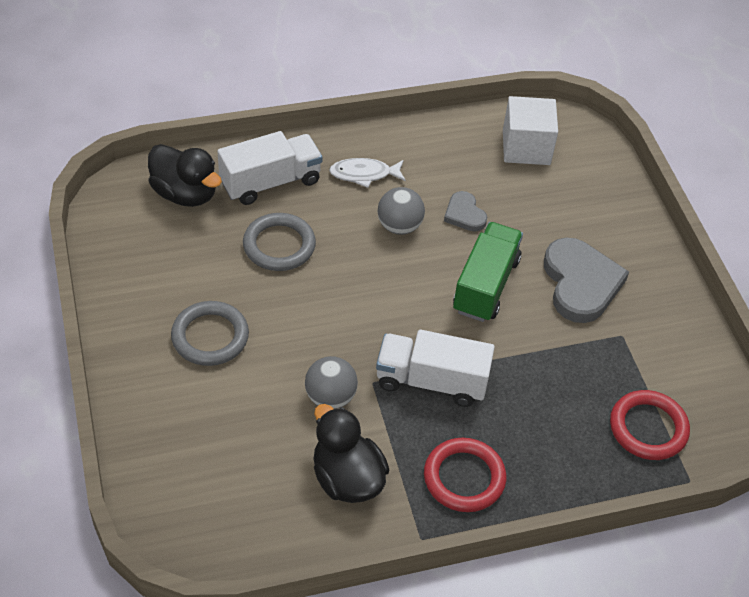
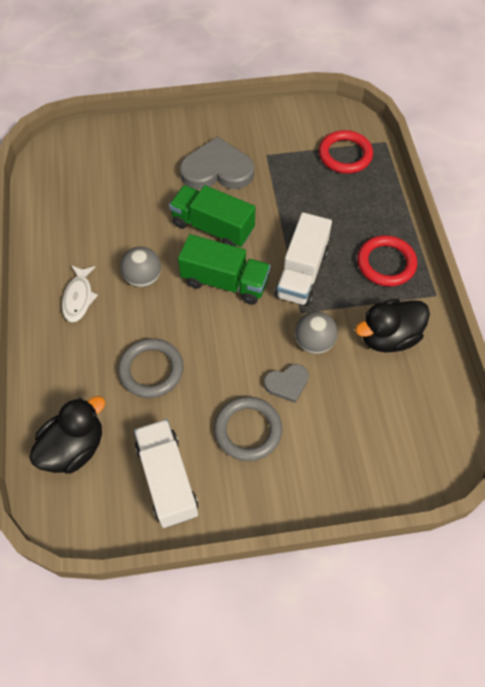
camera: 80 degrees left, 10 degrees up
white truck [217,131,323,205] -> white truck moved to [134,419,198,528]
grey heart [444,191,487,232] -> grey heart moved to [264,364,309,403]
white cube [503,96,558,165] -> none
none -> green truck [178,234,271,304]

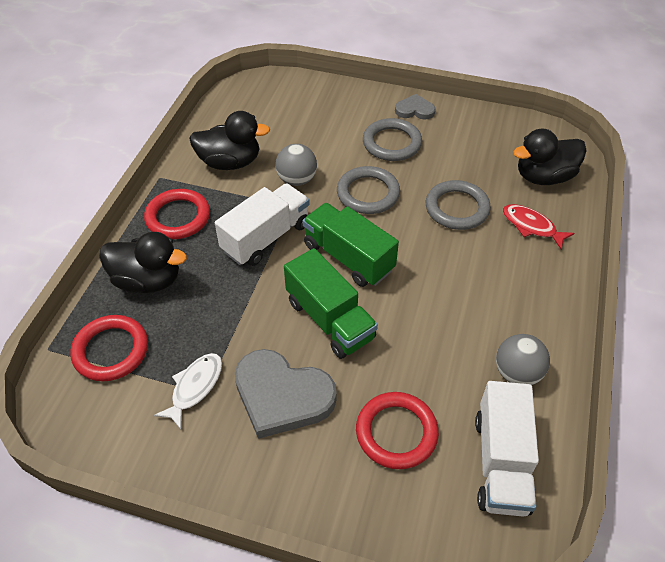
camera: 155 degrees left, 10 degrees down
white fish [62,265,98,323] -> white fish moved to [154,353,222,429]
grey ball [120,247,161,287] -> grey ball moved to [496,334,550,385]
white truck [134,419,198,528] -> white truck moved to [475,381,539,517]
grey heart [264,364,309,403] -> grey heart moved to [395,94,435,120]
none -> black duck [99,232,187,293]
none -> grey ring [337,166,400,214]
none -> red ring [356,392,439,469]
none -> red fish [503,204,574,250]

